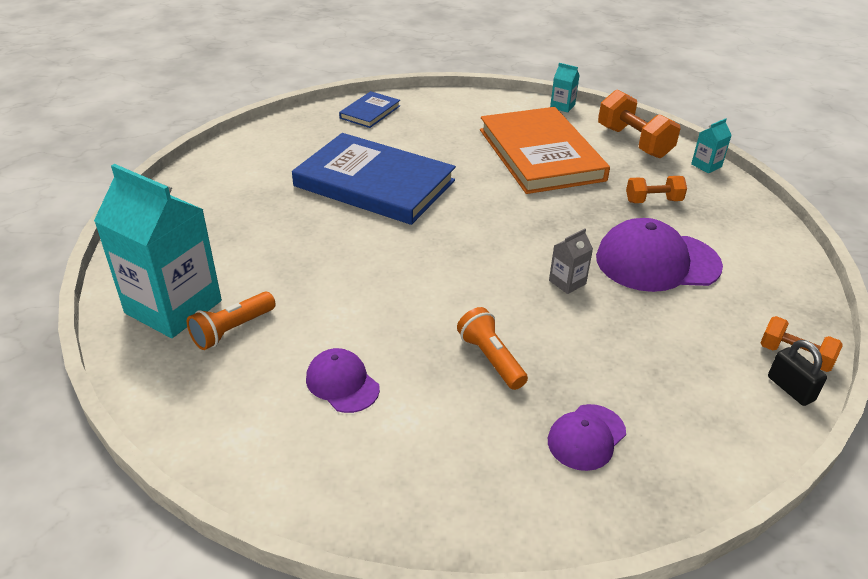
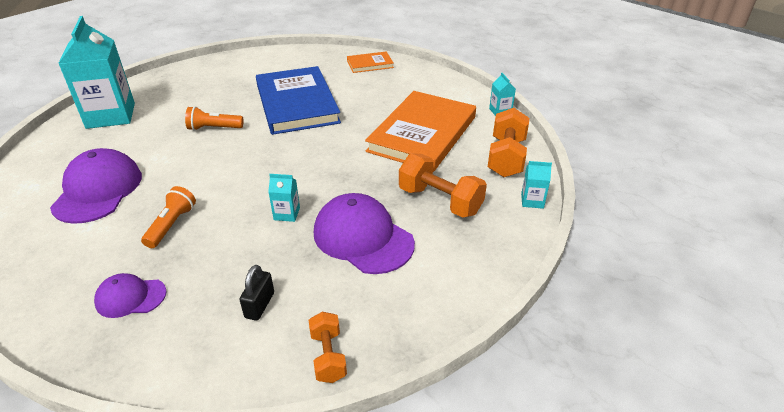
camera: 45 degrees right, 0 degrees up
orange flashlight [187,292,276,350] -> orange flashlight moved to [185,106,243,131]
purple cap [306,348,380,413] -> purple cap [50,148,142,224], size x1.81
blue book [339,91,400,128] -> orange book [347,51,394,73]
grey carton [549,229,593,294] -> turquoise carton [268,174,300,222]
orange dumbbell [626,176,687,203] -> orange dumbbell [399,153,487,218], size x1.67
black padlock [768,340,827,406] -> black padlock moved to [239,265,274,321]

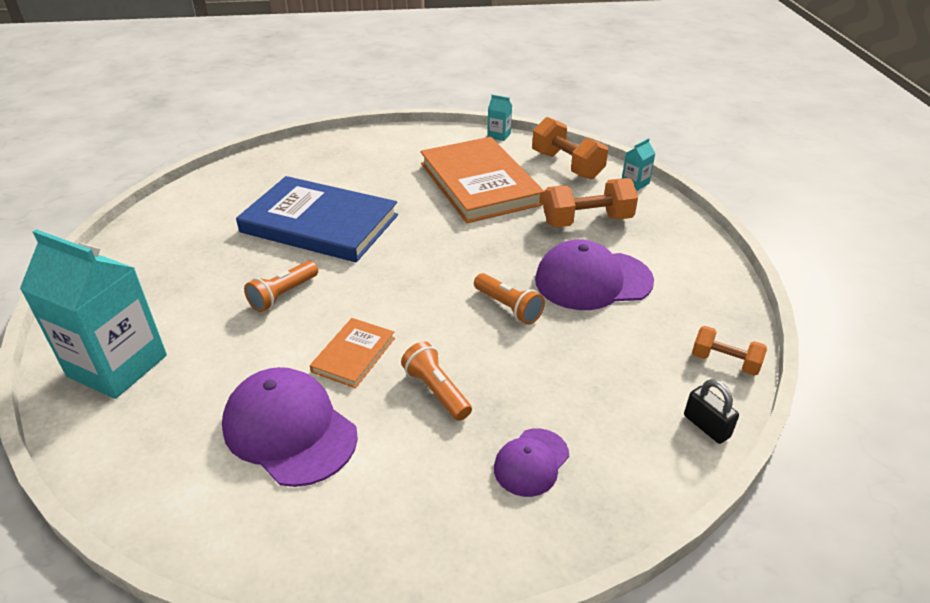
camera: 50 degrees left, 0 degrees up
black padlock [239,265,274,321] -> black padlock moved to [684,379,739,444]
turquoise carton [268,174,300,222] -> orange flashlight [474,273,545,325]
orange book [347,51,394,73] -> orange book moved to [310,318,395,388]

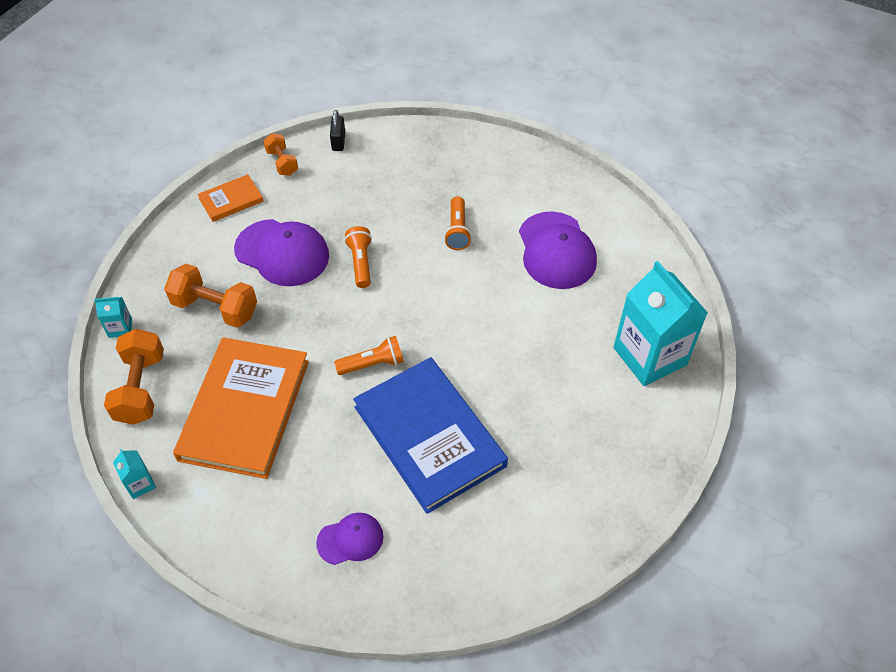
camera: 145 degrees left, 15 degrees up
orange flashlight [244,261,318,312] -> orange flashlight moved to [334,336,404,375]
orange book [310,318,395,388] -> orange book moved to [198,174,263,222]
purple cap [494,428,569,497] -> purple cap moved to [316,513,383,565]

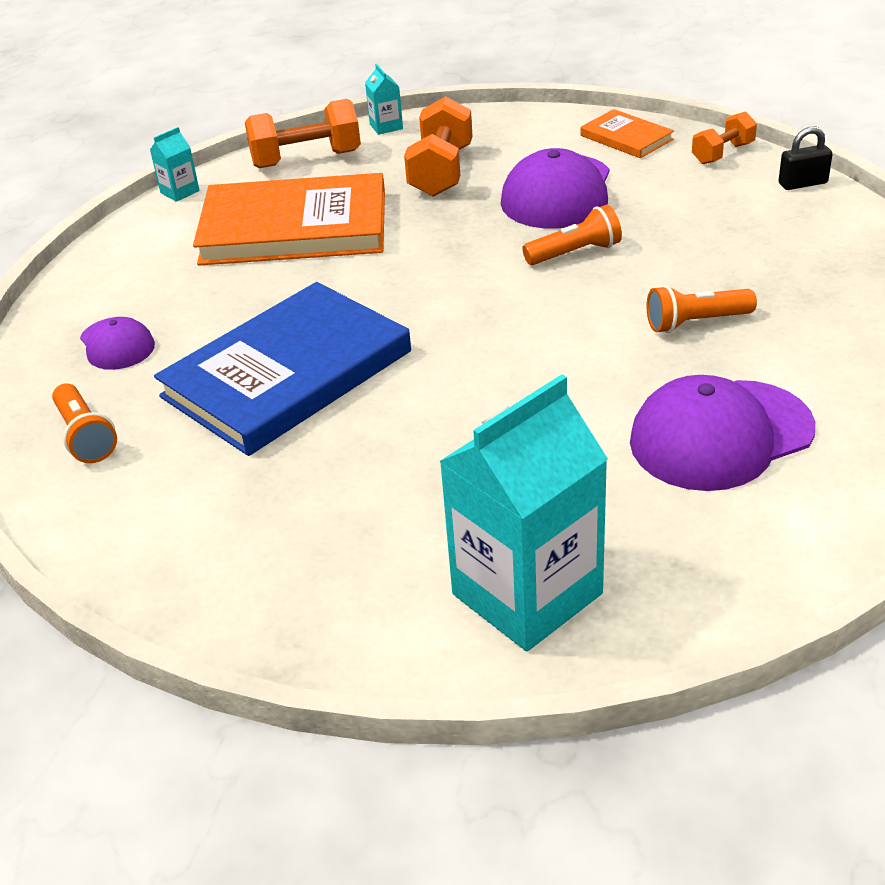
camera: 80 degrees right, 15 degrees down
orange flashlight [334,336,404,375] -> orange flashlight moved to [52,383,117,463]

